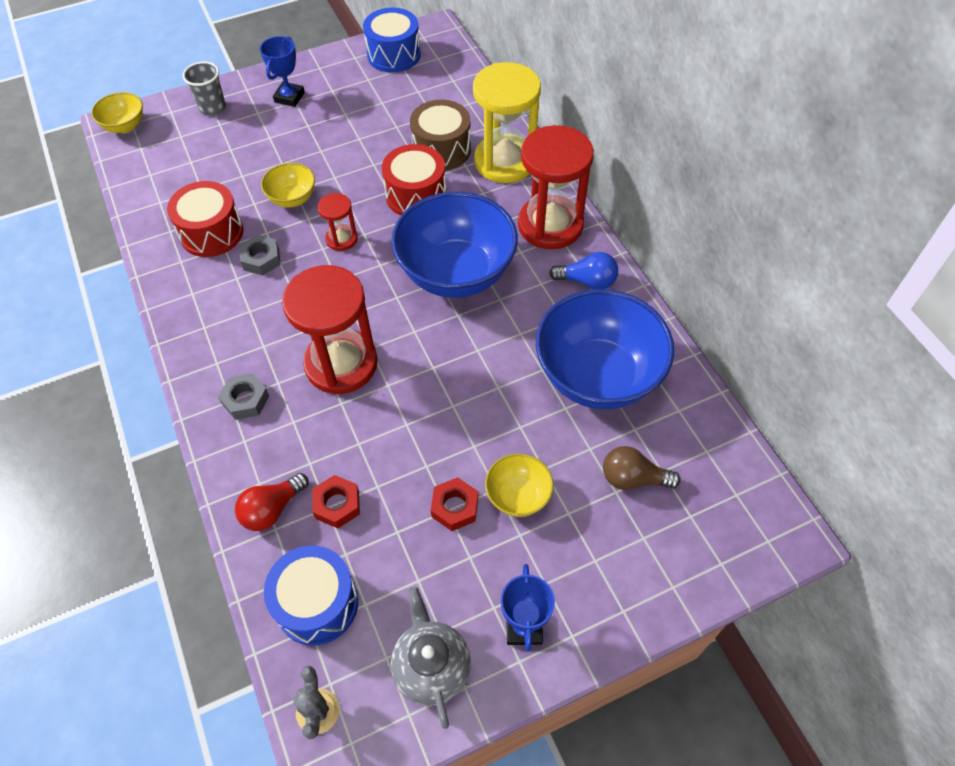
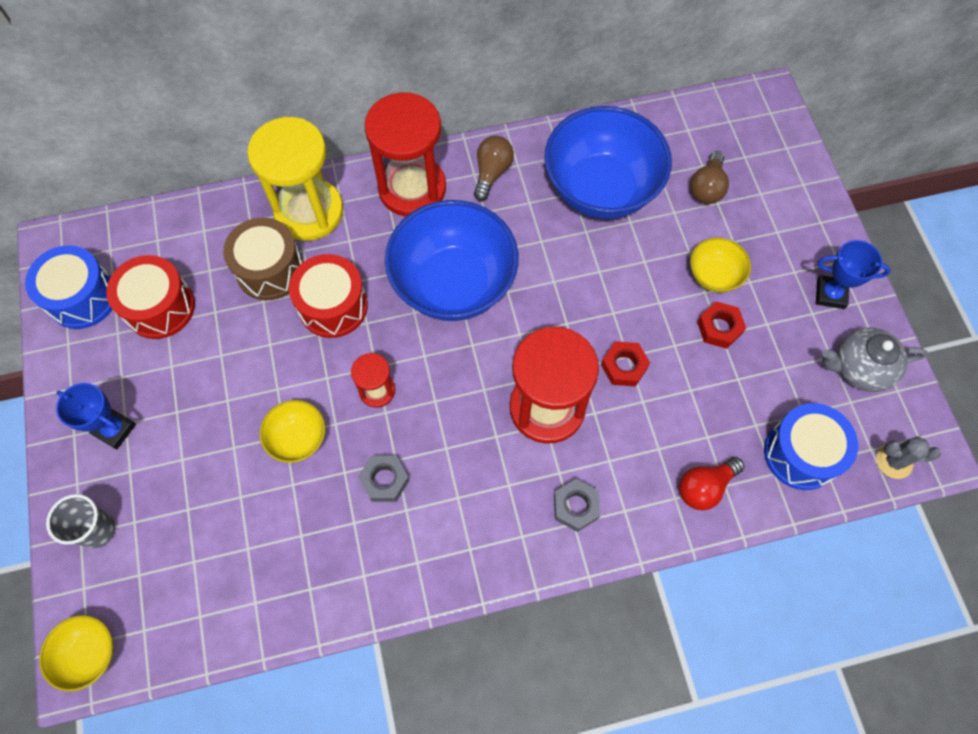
camera: 80 degrees left, 10 degrees up
red drum [167,181,243,257] -> red drum moved to [106,255,195,339]
red light bulb [235,473,309,531] -> red light bulb turned 90 degrees clockwise [679,457,744,510]
red nut [312,475,360,528] -> red nut moved to [601,341,650,387]
blue light bulb [549,252,618,289] -> brown light bulb [474,136,514,201]

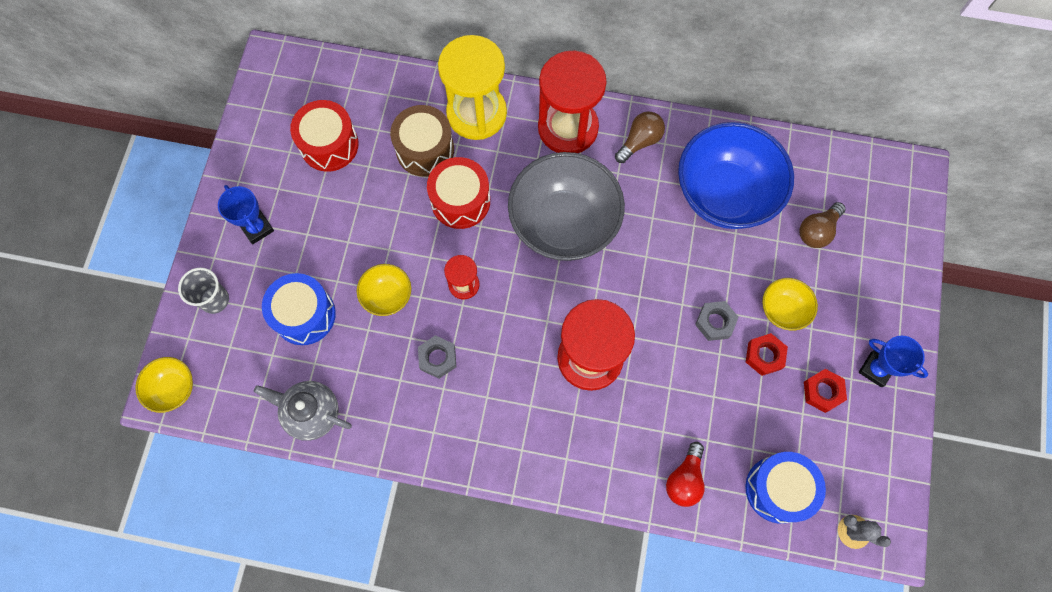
camera: 25 degrees right, 5 degrees up
blue drum [25,245,113,329] -> blue drum moved to [262,273,336,345]
blue bowl [385,200,519,321] -> grey bowl [508,152,625,261]
grey nut [554,479,600,532] -> grey nut moved to [695,301,738,341]
red nut [601,341,650,387] -> red nut moved to [804,369,847,413]
red light bulb [679,457,744,510] -> red light bulb turned 60 degrees counterclockwise [666,442,705,507]
grey teapot [822,327,928,392] -> grey teapot moved to [254,381,352,441]

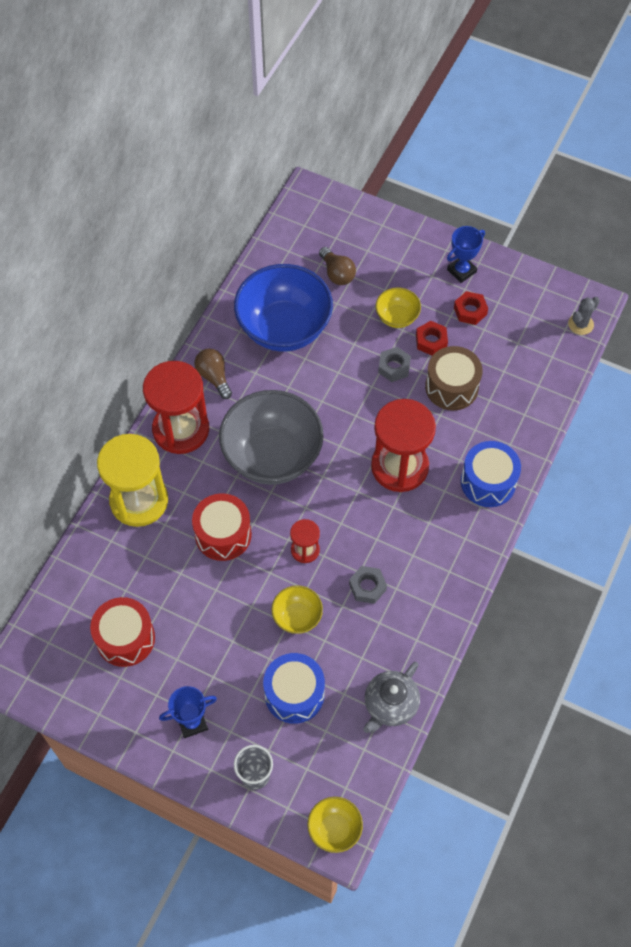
camera: 75 degrees left, 10 degrees down
brown drum [390,105,454,177] -> brown drum moved to [425,346,483,410]
red light bulb [666,442,705,507] -> none
blue drum [745,452,826,523] -> blue drum moved to [461,441,521,507]

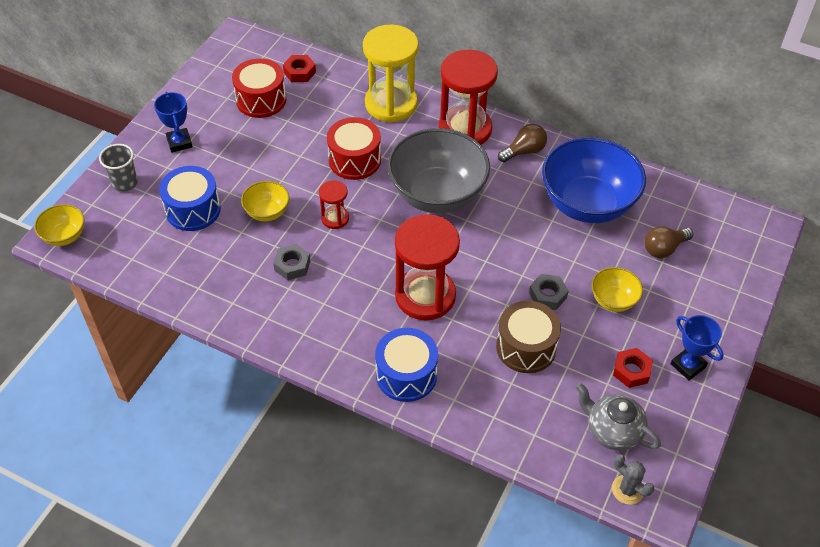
camera: 90 degrees right, 10 degrees down
grey teapot [363,662,420,733] -> grey teapot moved to [575,383,661,451]
red nut [416,321,448,356] -> red nut moved to [283,55,316,82]

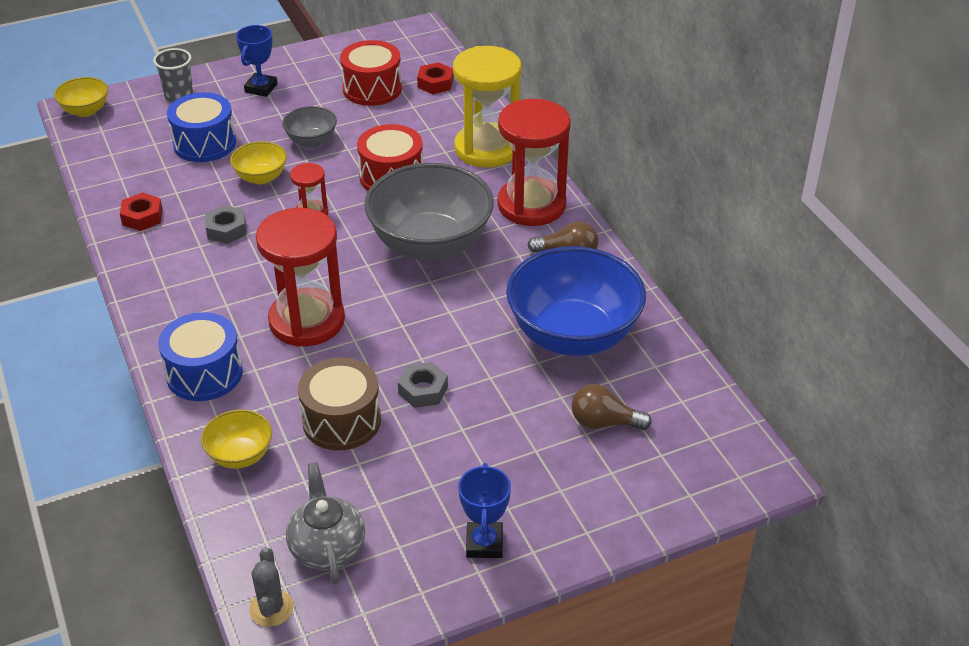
camera: 40 degrees right, 10 degrees down
yellow bowl [592,267,643,312] -> yellow bowl moved to [201,409,272,469]
red nut [613,348,653,388] -> red nut moved to [120,193,163,231]
none -> grey bowl [282,106,337,148]

